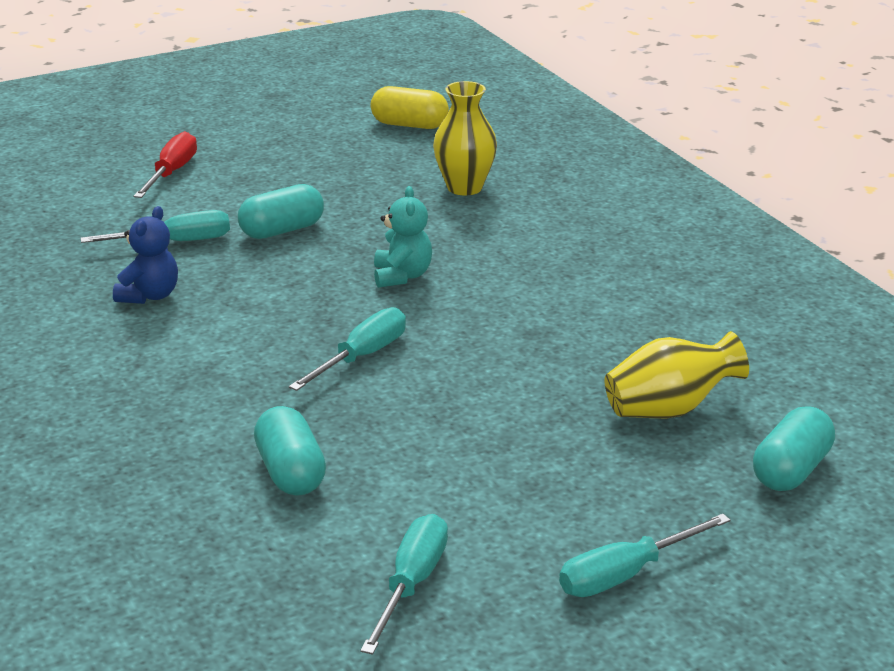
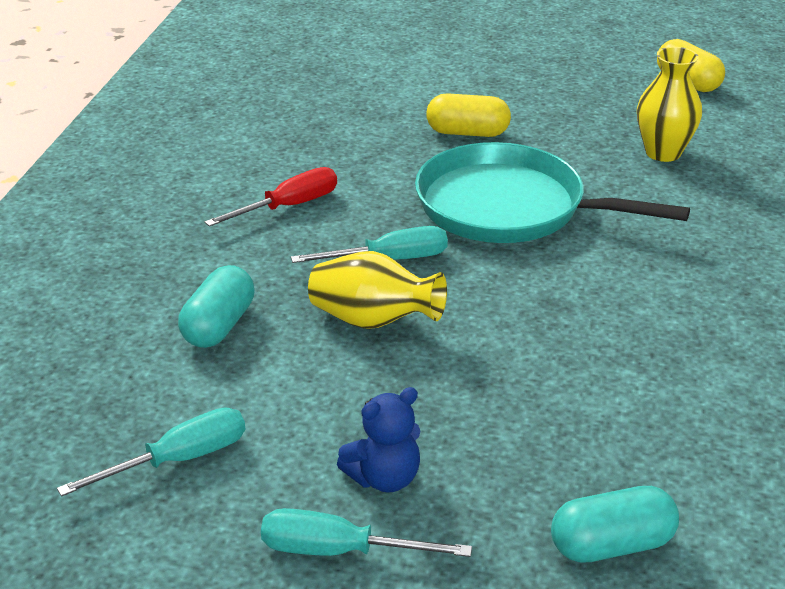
camera: 40 degrees right, 5 degrees up
turquoise screwdriver [80,210,230,243] -> none
blue teddy bear [113,206,178,304] -> blue teddy bear moved to [337,387,421,493]
red screwdriver [134,131,197,198] -> red screwdriver moved to [205,167,337,227]
turquoise capsule [238,184,324,239] -> yellow capsule [426,93,511,137]
turquoise teddy bear [374,186,432,288] -> turquoise pan [415,142,690,243]
yellow vase [605,331,749,418] -> yellow vase moved to [308,251,447,329]

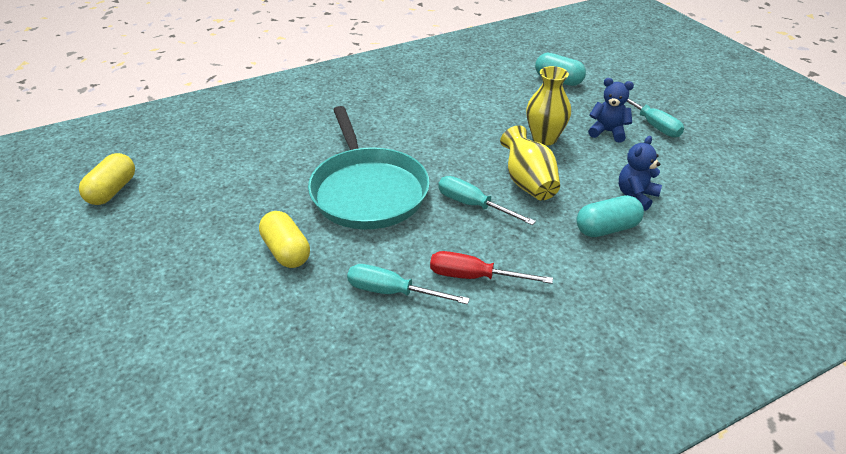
camera: 130 degrees left, 5 degrees up
turquoise screwdriver [57,407,245,497] -> turquoise screwdriver moved to [347,264,470,304]
yellow vase [637,47,702,162] -> yellow vase moved to [526,66,571,146]
none -> blue teddy bear [619,136,662,211]

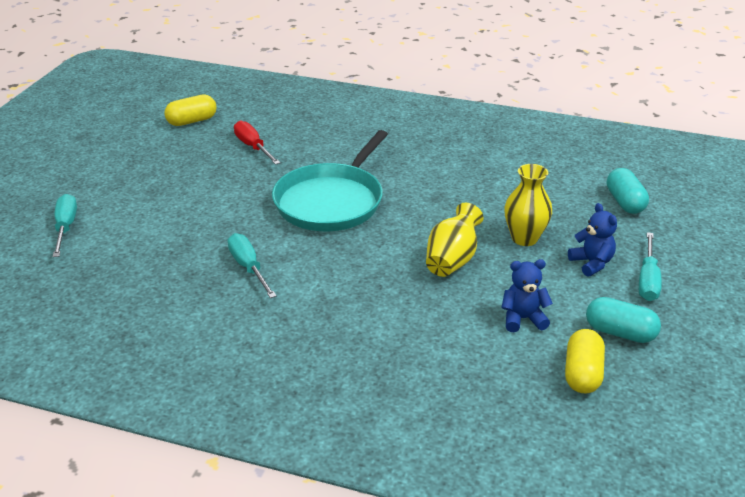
camera: 45 degrees right, 5 degrees down
yellow capsule [259,211,310,268] -> yellow capsule moved to [565,329,605,393]
red screwdriver [430,251,553,284] -> red screwdriver moved to [234,120,280,165]
turquoise screwdriver [438,176,536,225] -> turquoise screwdriver moved to [53,194,77,257]
turquoise capsule [576,195,644,237] -> turquoise capsule moved to [586,297,661,343]

